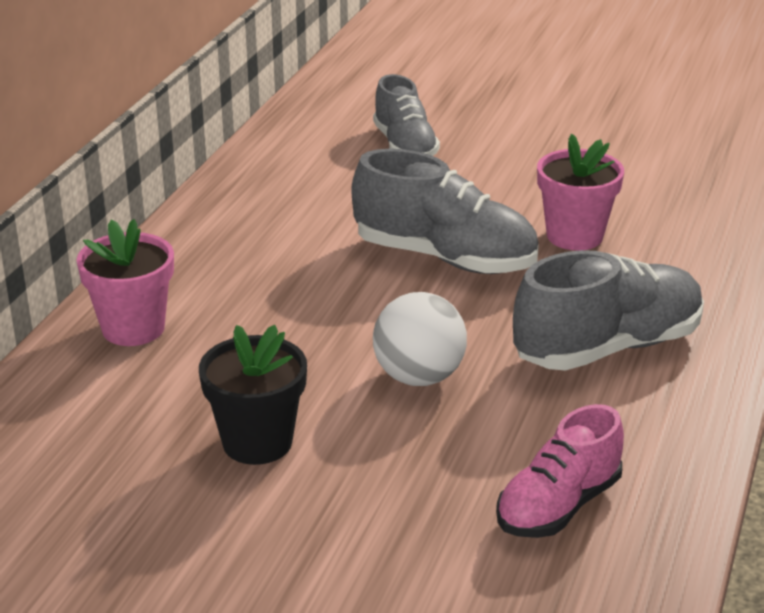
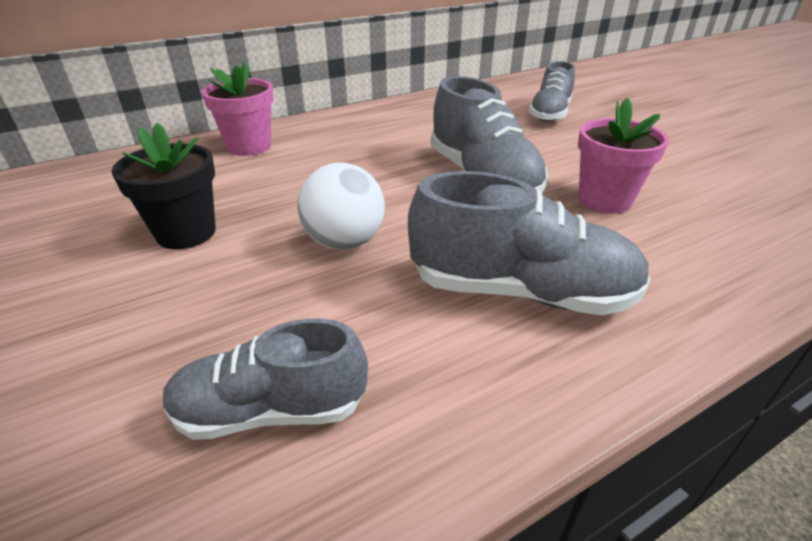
camera: 40 degrees right, 5 degrees up
pink shoe [496,404,624,538] -> grey shoe [163,319,368,440]

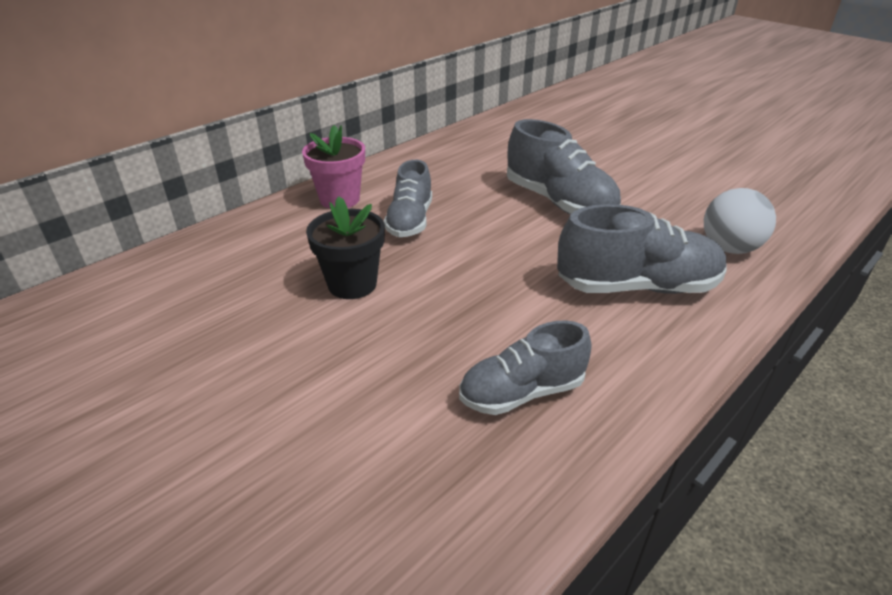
camera: 15 degrees left, 0 degrees up
white ball [297,162,385,250] -> white ball moved to [704,188,776,254]
grey shoe [529,61,575,122] -> grey shoe moved to [384,160,432,237]
pink flower pot [578,98,669,214] -> none

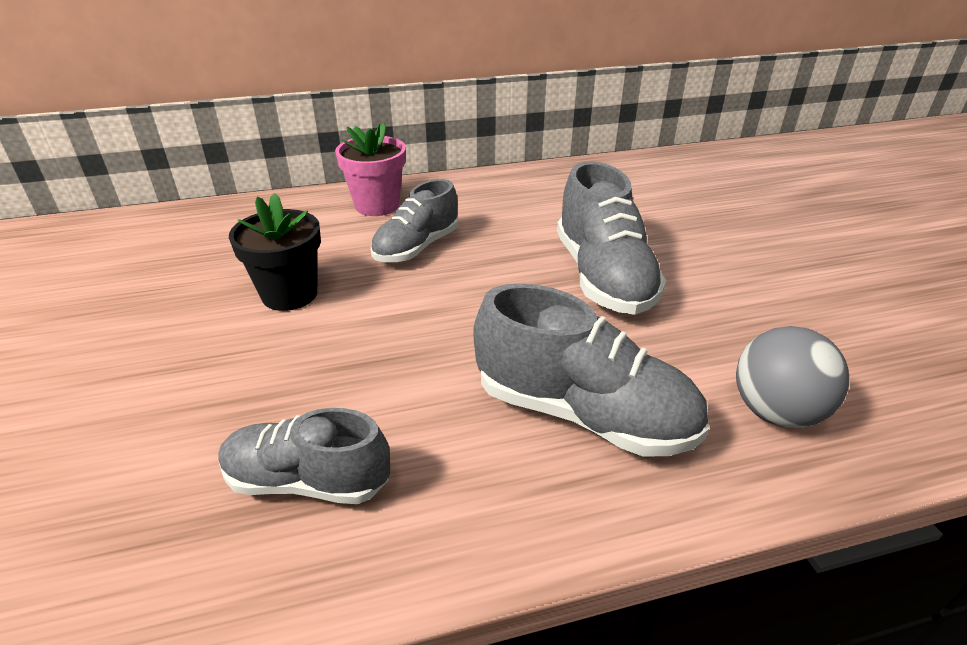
camera: 30 degrees right, 0 degrees up
white ball [704,188,776,254] -> grey ball [736,326,849,428]

